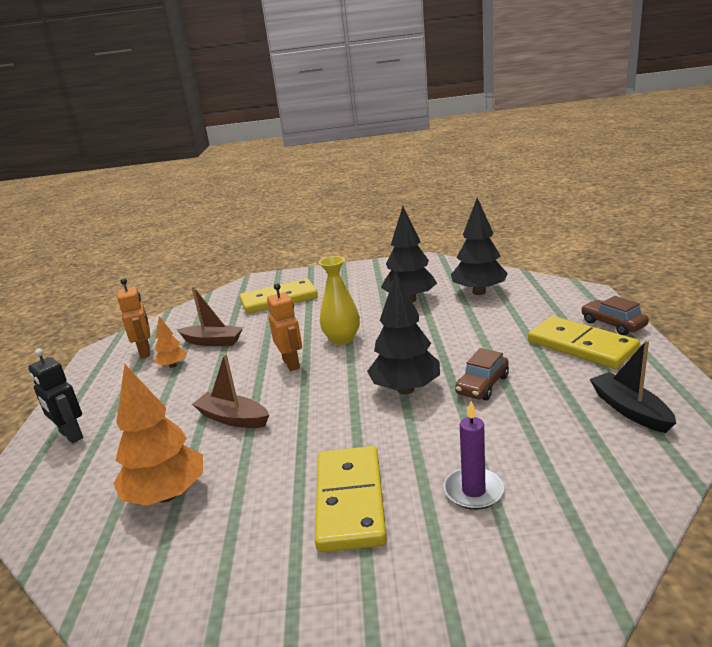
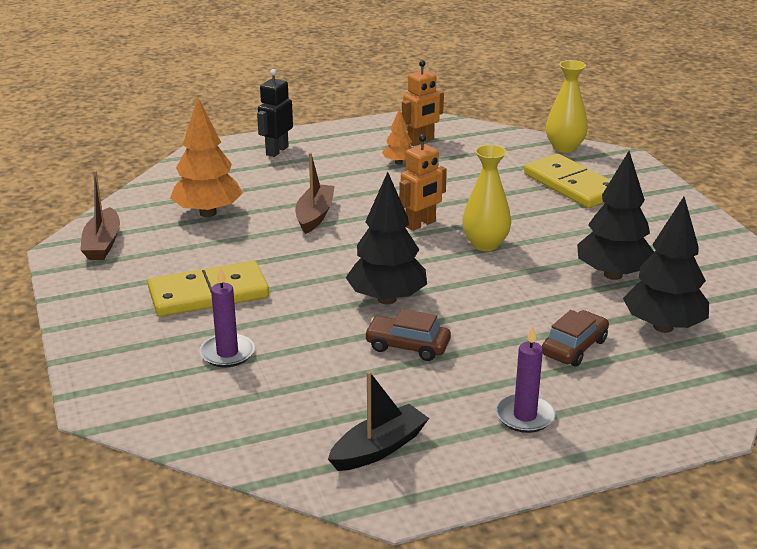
camera: 70 degrees right, 5 degrees up
brown boat [177,286,243,346] -> brown boat moved to [80,170,120,260]
yellow domino [528,316,640,369] -> purple candle [496,326,555,433]
brown car [581,296,649,335] -> brown car moved to [542,310,609,367]
none -> yellow vase [546,60,588,153]

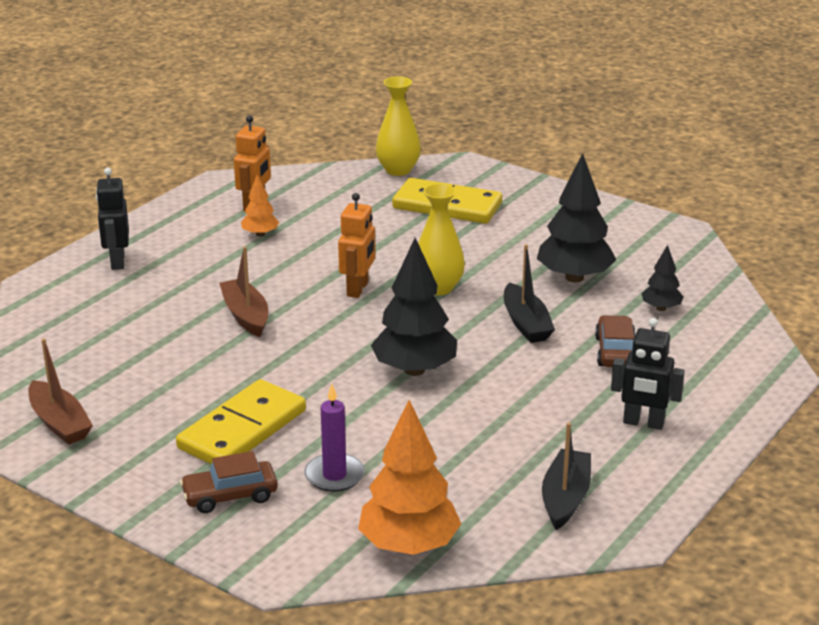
camera: 35 degrees left, 0 degrees up
orange tree [170,97,243,217] -> orange tree moved to [358,400,461,555]
brown car [364,309,451,361] -> brown car moved to [180,451,278,513]
purple candle [496,326,555,433] -> black robot [611,318,685,430]
black tree [623,197,709,333] -> black tree [641,245,683,311], size x0.51
none -> black boat [504,244,555,343]

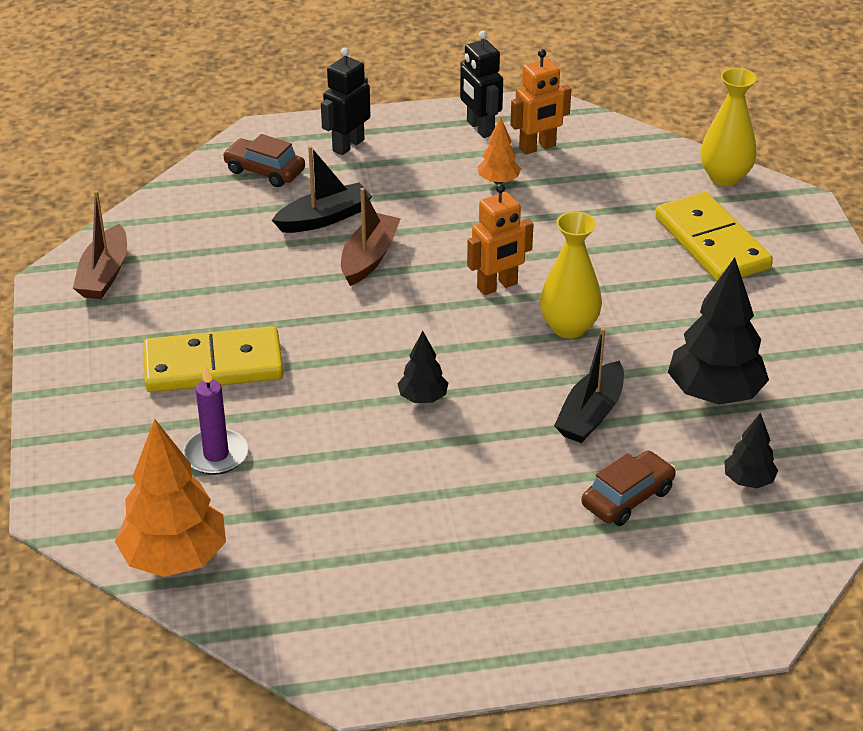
camera: 45 degrees right, 10 degrees up
brown car [180,451,278,513] -> brown car moved to [222,134,305,187]
black tree [371,238,457,376] -> black tree [398,331,448,403], size x0.51
black boat [542,423,591,530] -> black boat moved to [272,146,372,233]
black robot [611,318,685,430] -> black robot moved to [460,31,503,138]

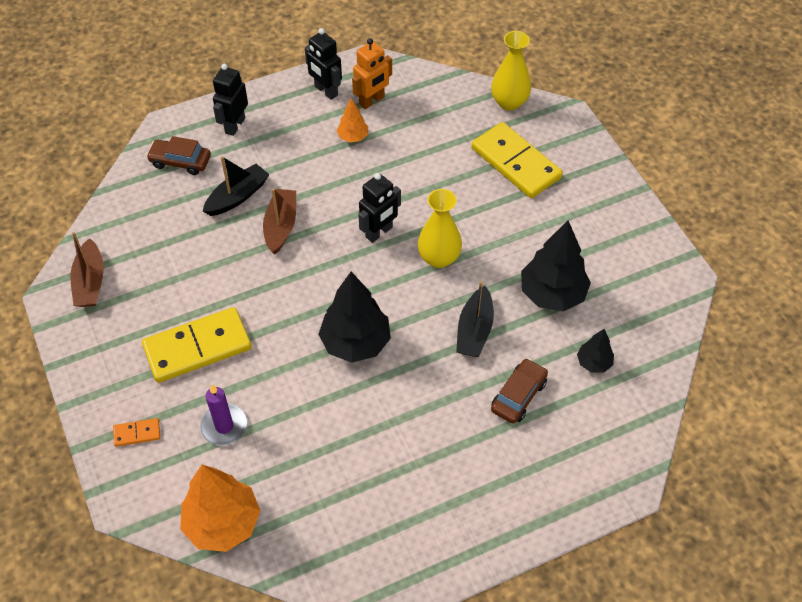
camera: 15 degrees left, 15 degrees up
black tree [398,331,448,403] -> black tree [318,272,391,363], size x1.95
orange robot [467,184,534,295] -> black robot [358,173,401,243]
none -> orange domino [113,418,160,447]

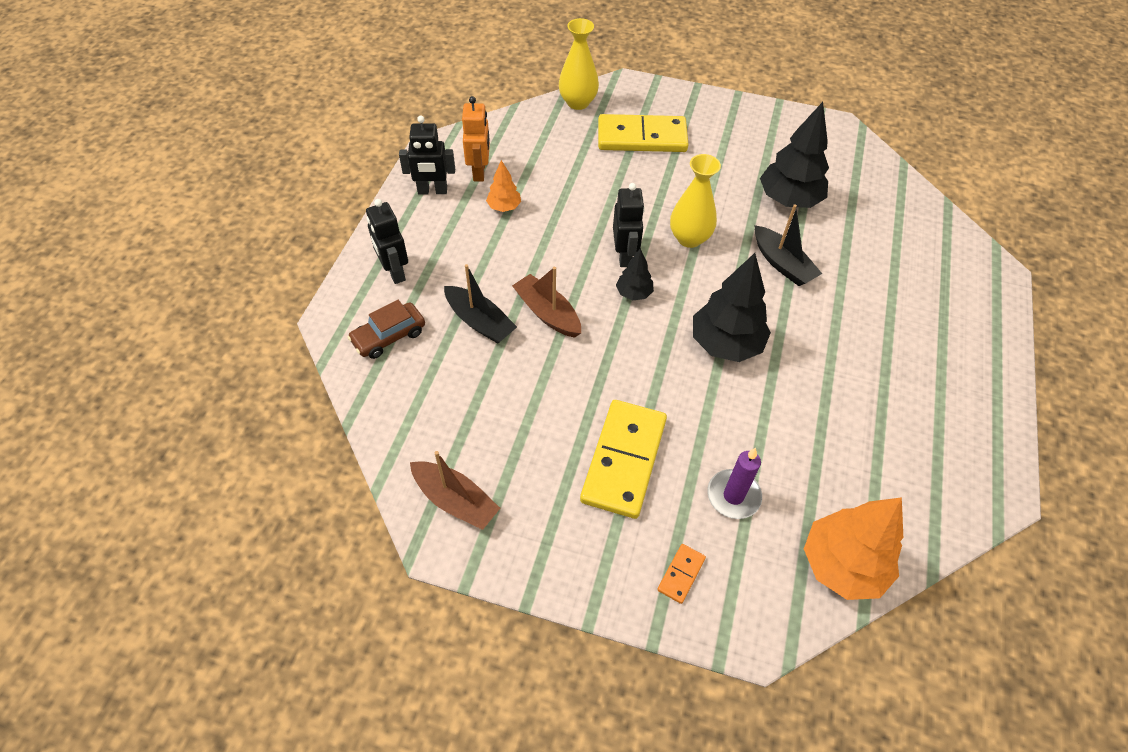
camera: 50 degrees left, 0 degrees up
black boat [203,156,270,216] -> black boat turned 135 degrees clockwise [444,264,517,344]
brown car [491,358,548,424] -> none
black tree [577,329,614,373] -> black tree moved to [616,248,654,300]

